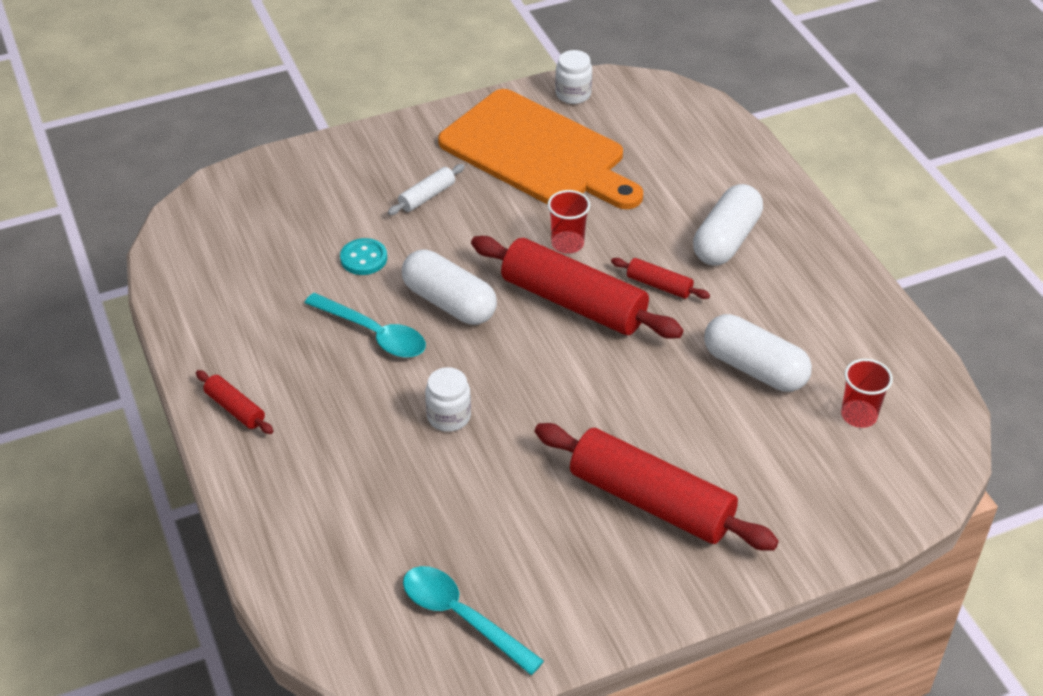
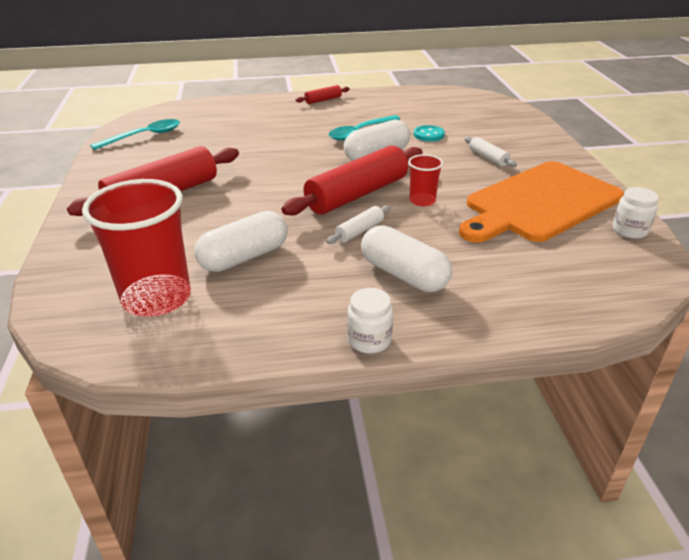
camera: 105 degrees right, 10 degrees down
white jar [425,367,471,432] -> white jar moved to [347,288,393,353]
red rolling pin [611,258,710,299] -> white rolling pin [326,205,391,244]
red cup [841,359,893,428] -> red cup [82,179,191,317], size x2.06

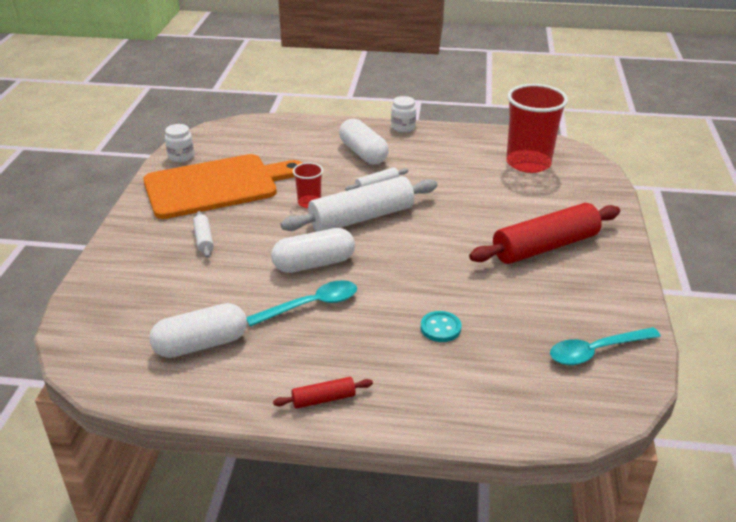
camera: 165 degrees left, 0 degrees up
white capsule [194,211,288,272] -> white capsule moved to [149,303,247,358]
red rolling pin [282,146,422,216] -> white rolling pin [280,176,438,232]
turquoise button [414,125,445,142] -> turquoise button moved to [421,311,461,342]

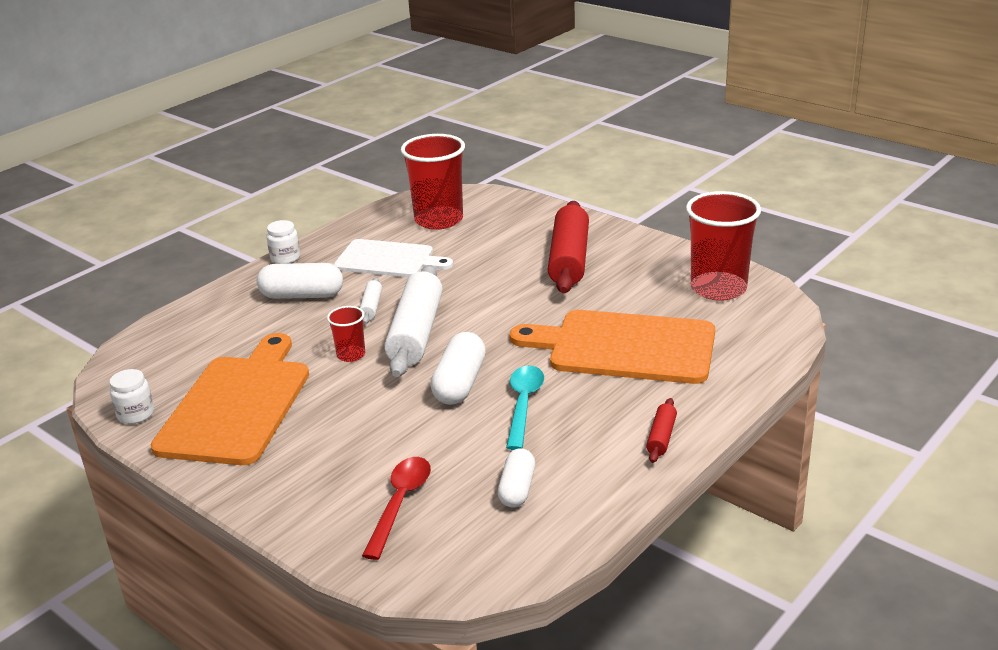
camera: 55 degrees left, 5 degrees down
white capsule [149,303,247,358] -> white capsule [498,448,535,508], size x0.67
white rolling pin [193,211,214,258] -> none
turquoise button [421,311,461,342] -> orange cutting board [510,310,715,384]
turquoise spoon [550,327,661,365] -> red cup [686,191,761,301]
none -> white cutting board [334,239,453,278]
none -> red spoon [362,457,431,560]

